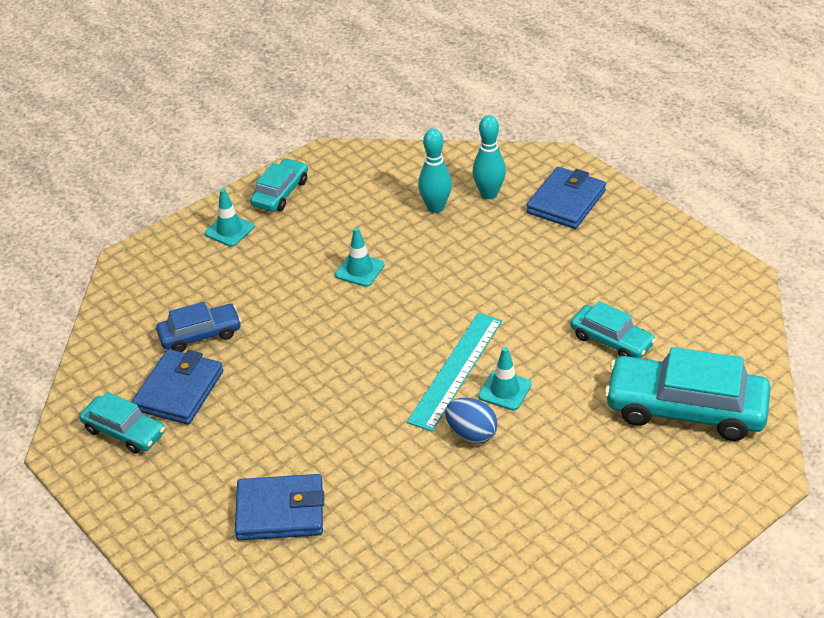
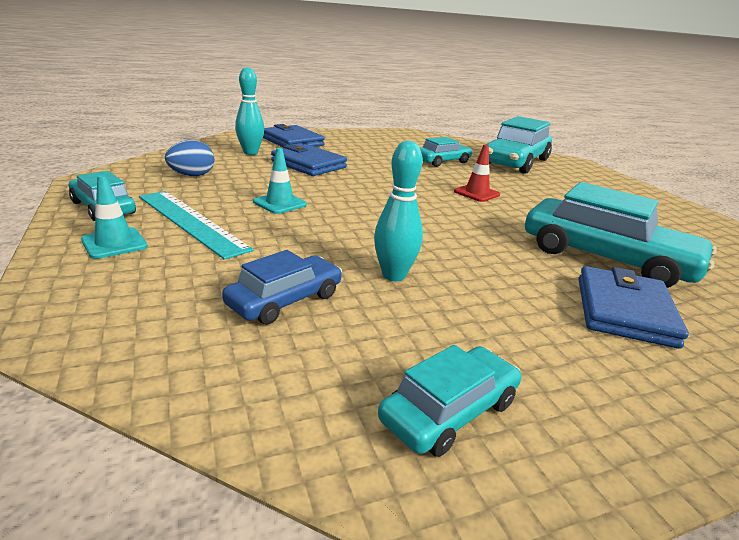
camera: 75 degrees left, 15 degrees down
blue wallet [132,349,223,425] -> blue wallet moved to [271,144,347,176]
blue car [156,302,241,352] -> blue car turned 45 degrees clockwise [222,250,342,325]
turquoise ruler [407,313,502,431] -> turquoise ruler moved to [139,191,254,260]
turquoise bowling pin [418,129,452,213] -> turquoise bowling pin moved to [374,141,423,281]
blue egg [445,398,498,444] -> blue egg moved to [165,140,215,176]
turquoise traffic cone [478,347,532,410] -> red traffic cone [454,145,500,202]
none -> turquoise car [525,182,717,288]

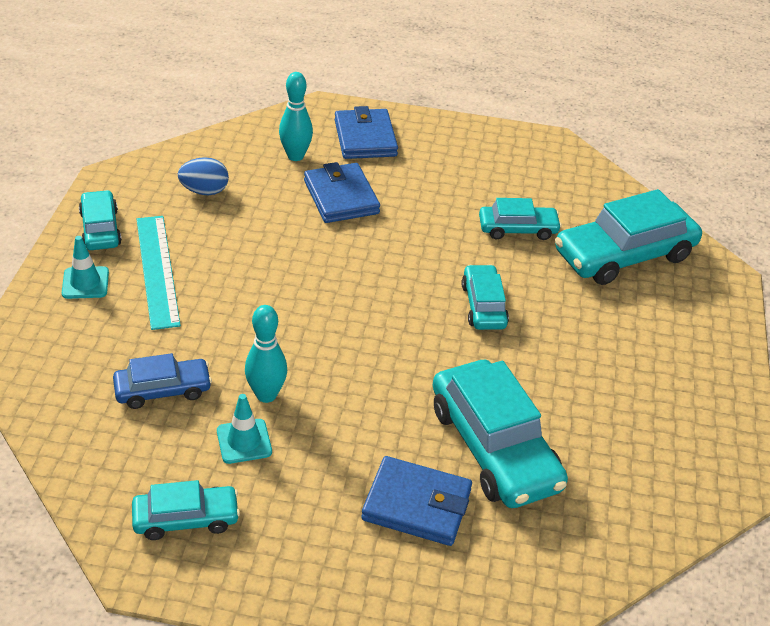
camera: 30 degrees right, 15 degrees up
turquoise traffic cone [253,148,307,214] -> turquoise traffic cone moved to [217,394,272,464]
red traffic cone [454,145,500,202] -> turquoise car [461,264,509,330]
blue wallet [578,266,689,349] -> blue wallet turned 60 degrees clockwise [361,456,472,546]

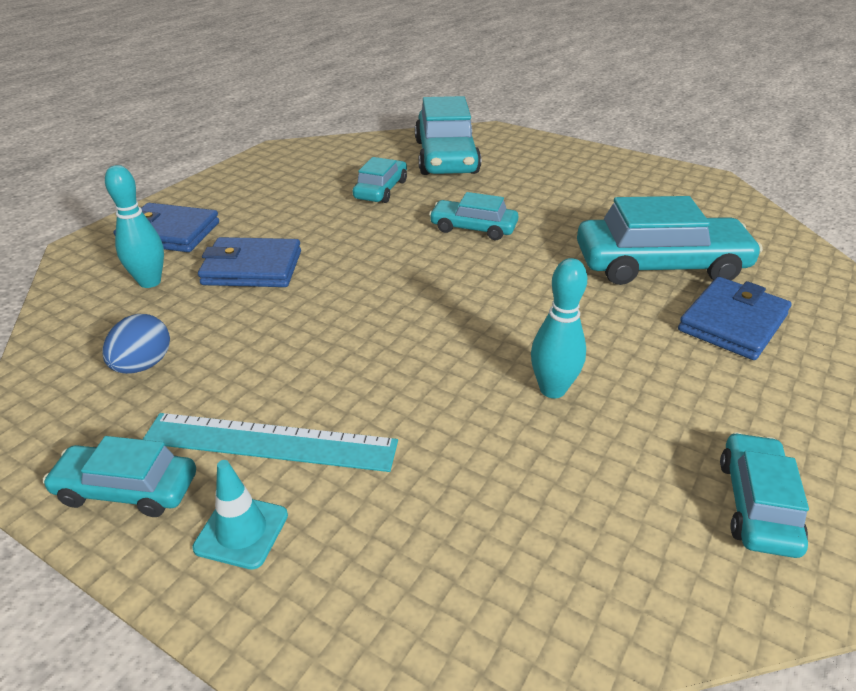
camera: 65 degrees left, 5 degrees down
blue car [113,353,212,409] -> none
turquoise traffic cone [217,394,272,464] -> none

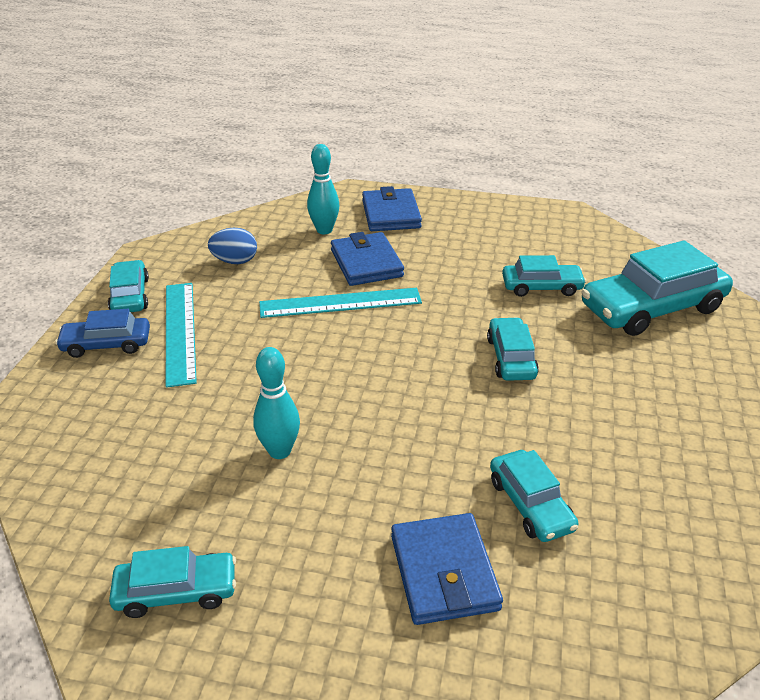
camera: 70 degrees right, 0 degrees up
turquoise traffic cone [193,460,288,570] -> blue car [55,309,150,358]
turquoise car [577,196,763,285] -> turquoise car [490,450,579,542], size x0.55
blue wallet [678,277,792,360] -> blue wallet turned 60 degrees clockwise [391,513,503,625]
none -> turquoise ruler [259,288,422,318]

